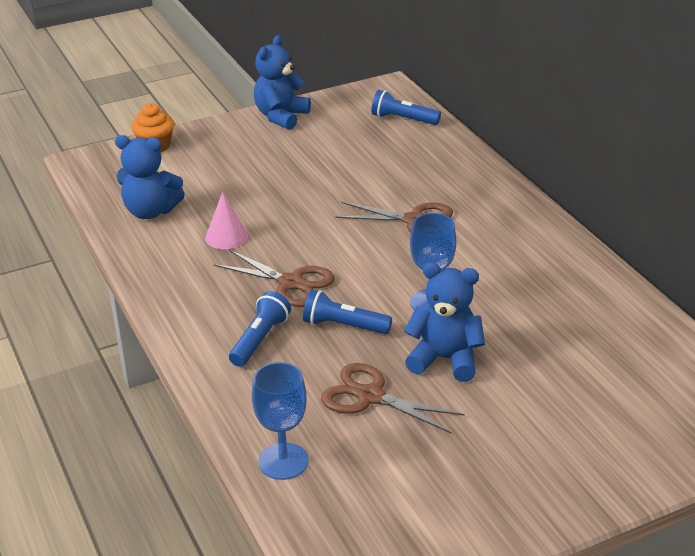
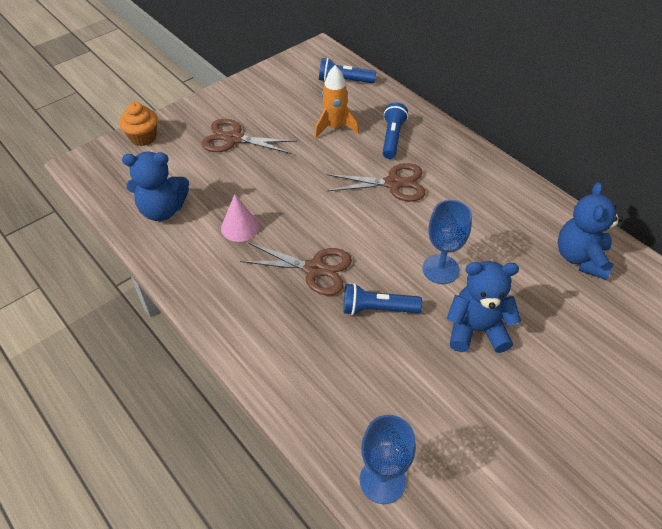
camera: 15 degrees left, 15 degrees up
blue flashlight [229,291,291,367] -> blue flashlight moved to [383,103,408,159]
blue teddy bear [254,35,311,130] -> blue teddy bear moved to [558,182,623,280]
brown scissors [321,363,465,434] -> brown scissors moved to [202,119,297,154]
none -> orange rocket [314,65,359,138]

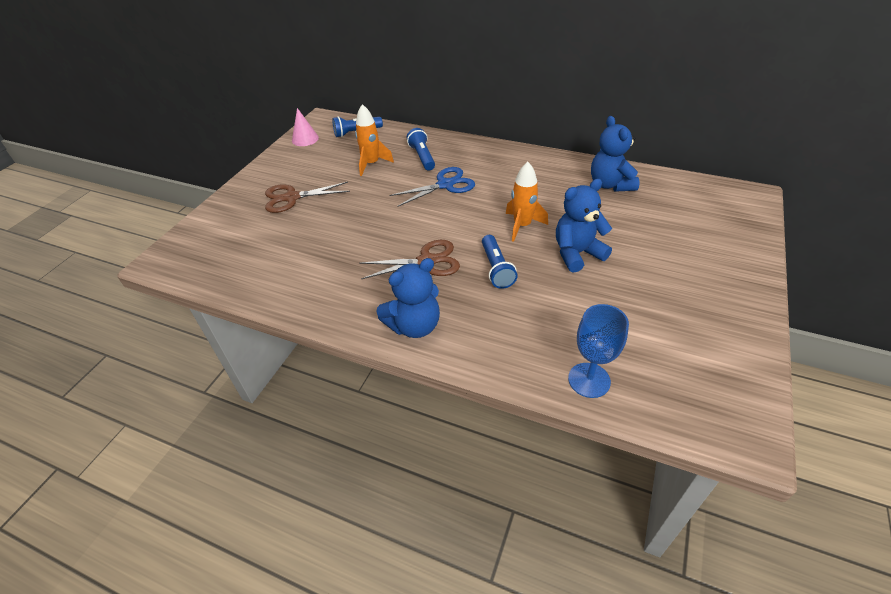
camera: 25 degrees left, 5 degrees down
orange cupcake [119,102,158,146] -> none
blue teddy bear [122,152,189,221] -> blue teddy bear moved to [376,258,440,338]
pink cone [221,194,259,242] -> pink cone moved to [292,108,319,146]
brown scissors [327,163,426,201] -> blue scissors [390,167,475,207]
blue flashlight [343,283,422,315] -> blue flashlight turned 75 degrees counterclockwise [482,235,518,289]
blue goblet [422,200,472,284] -> orange rocket [506,162,548,242]

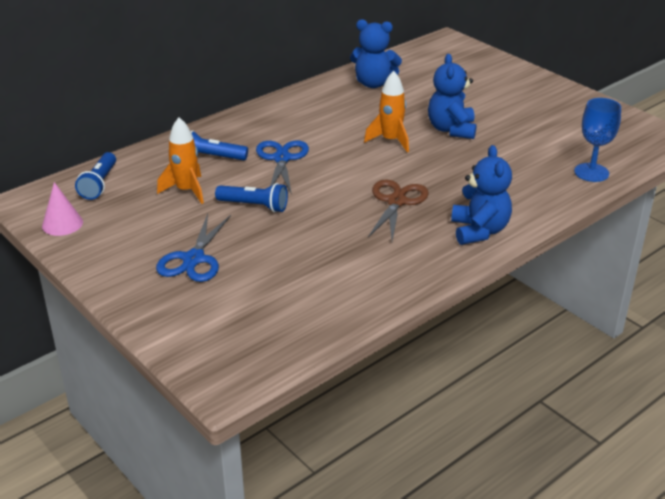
camera: 65 degrees left, 10 degrees down
brown scissors [265,182,350,213] -> blue scissors [156,214,231,282]
blue flashlight [482,235,518,289] -> blue flashlight moved to [215,183,288,212]

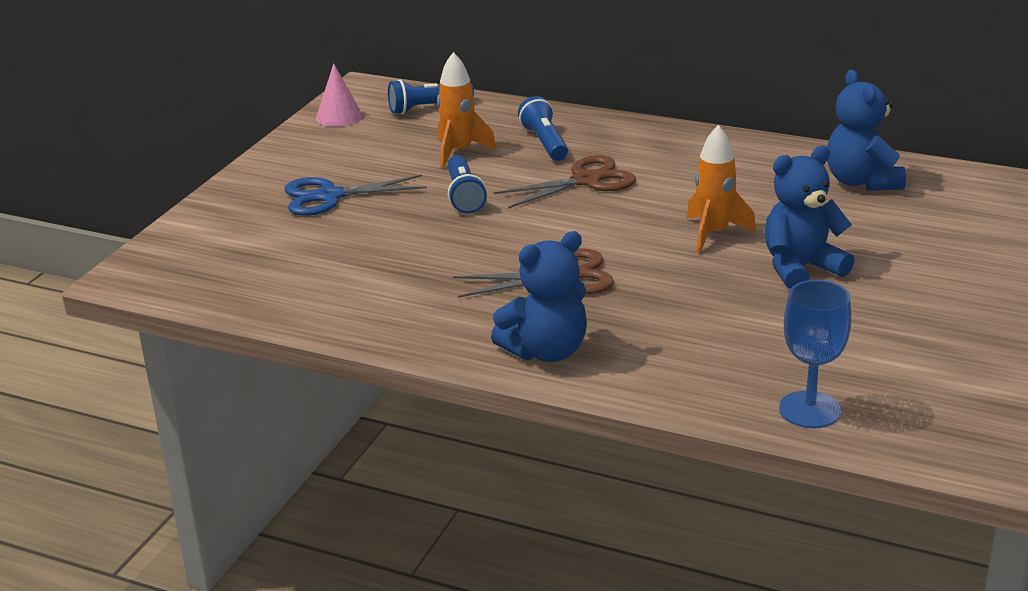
camera: 65 degrees right, 5 degrees down
blue scissors [256,140,309,195] -> brown scissors [494,155,636,209]

